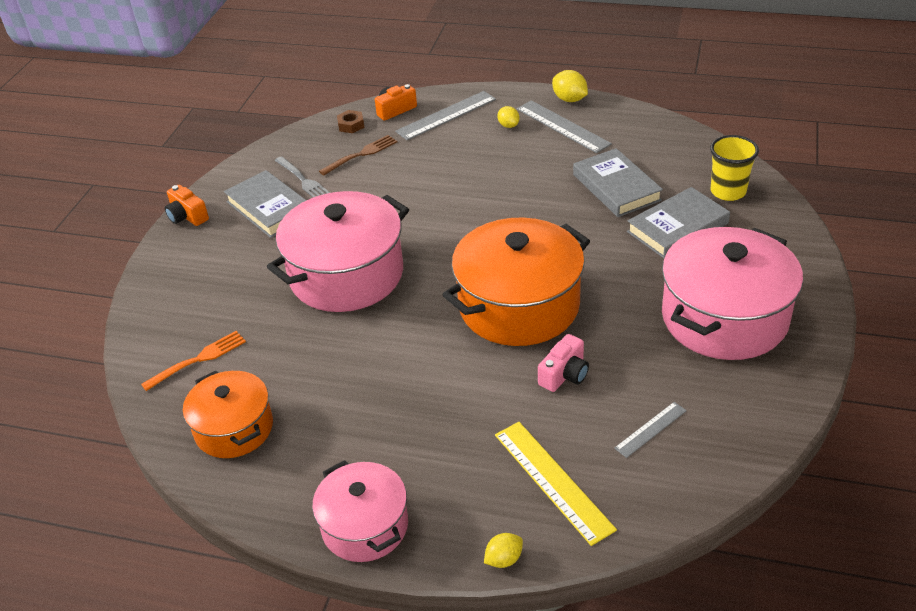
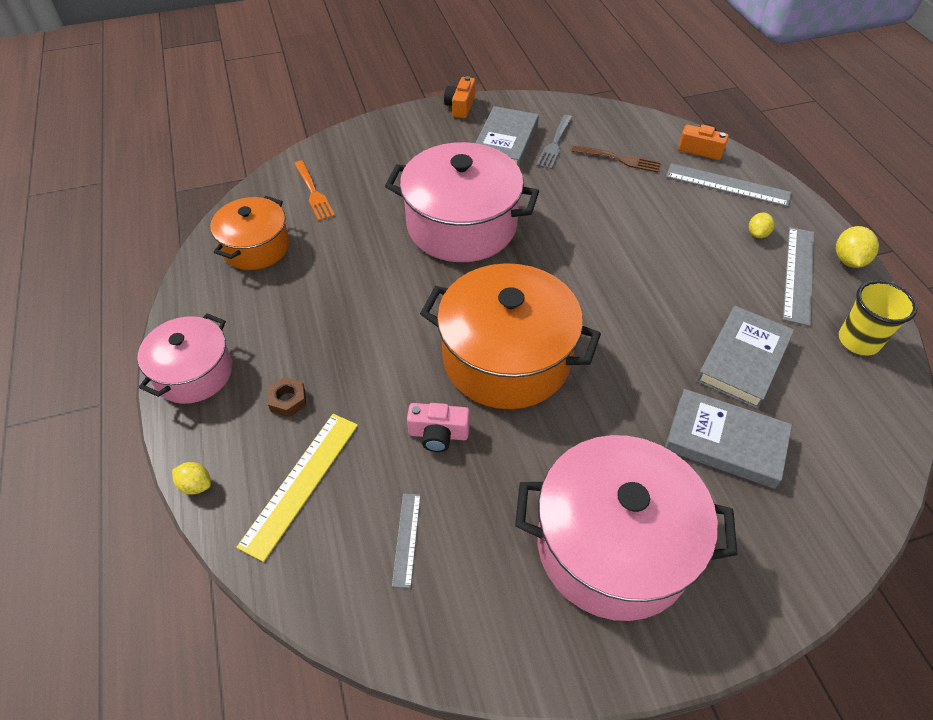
camera: 55 degrees right, 10 degrees up
orange fork [141,331,246,391] -> orange fork turned 45 degrees clockwise [294,160,335,221]
brown nut [337,110,364,133] -> brown nut moved to [267,377,306,417]
grey ruler [614,402,687,458] -> grey ruler turned 75 degrees clockwise [392,494,421,588]
yellow cup [710,135,759,201] -> yellow cup moved to [839,280,917,356]

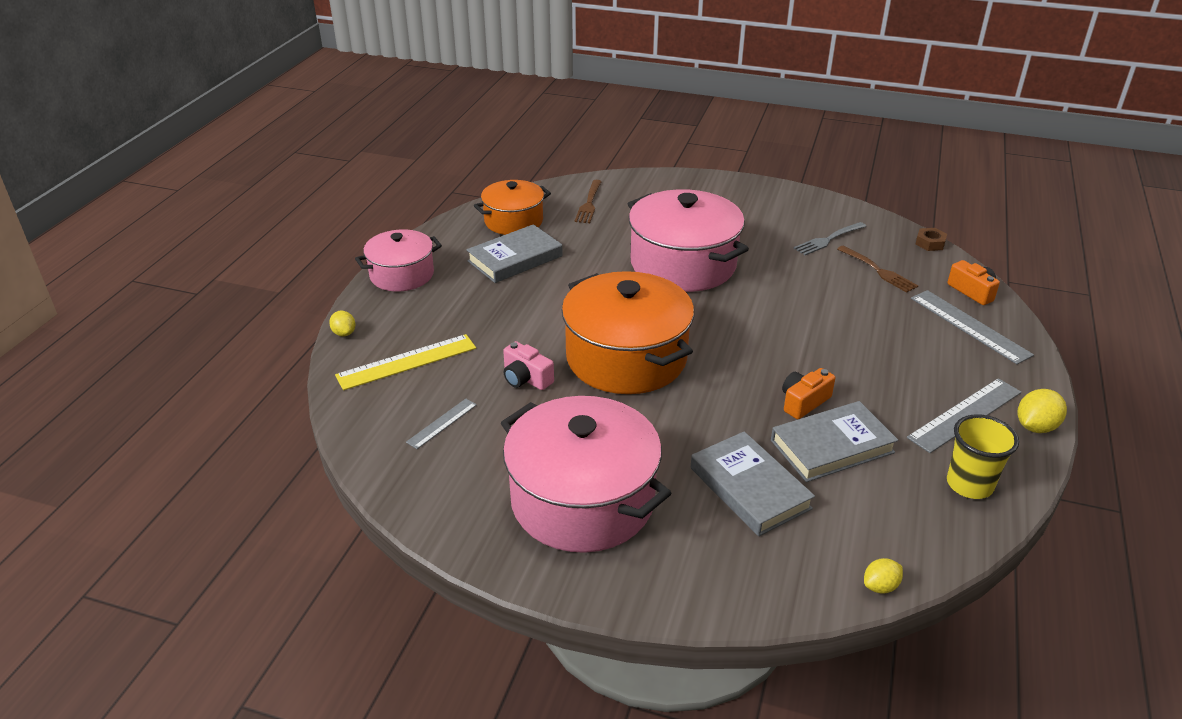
camera: 35 degrees right, 15 degrees down
brown nut [267,377,306,417] -> brown nut moved to [915,228,947,251]
orange fork [294,160,335,221] -> brown fork [575,180,602,223]
orange camera [444,76,475,118] -> orange camera moved to [782,368,835,419]
grey book [475,106,539,168] -> grey book moved to [466,224,563,283]
yellow lemon [749,212,775,238] -> yellow lemon moved to [864,558,903,594]

